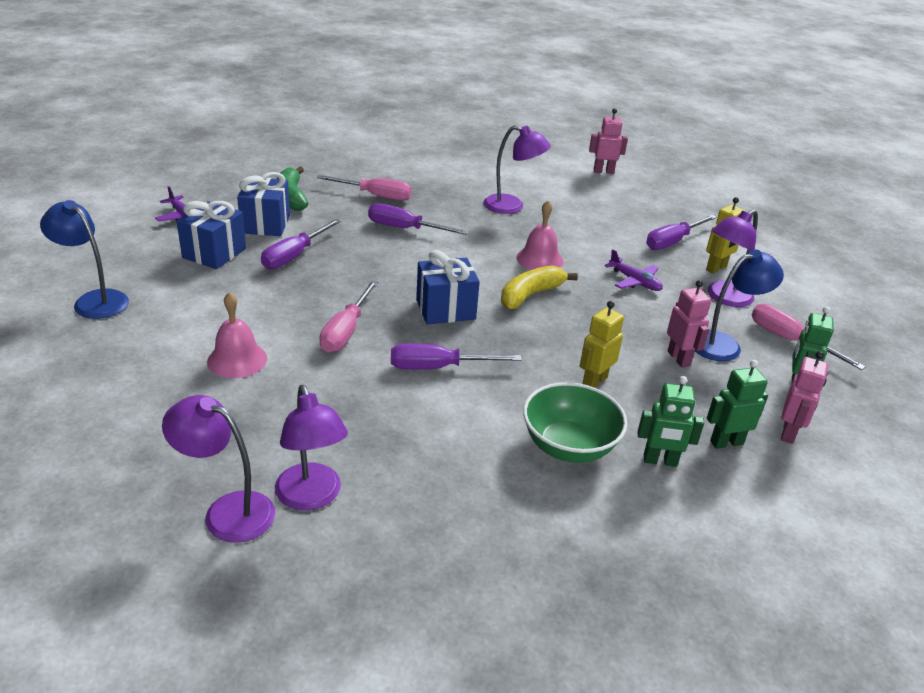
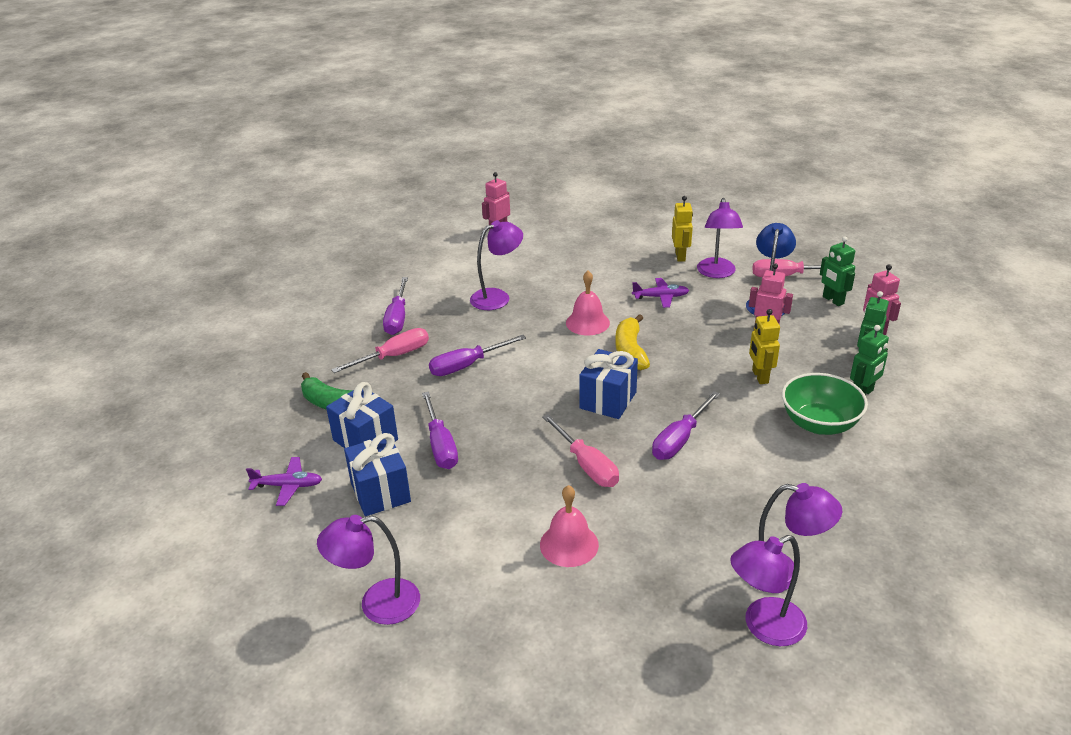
camera: 45 degrees left, 0 degrees up
blue lamp [40,200,129,319] -> purple lamp [317,515,420,625]
purple screwdriver [646,215,717,250] -> purple screwdriver moved to [383,277,408,335]

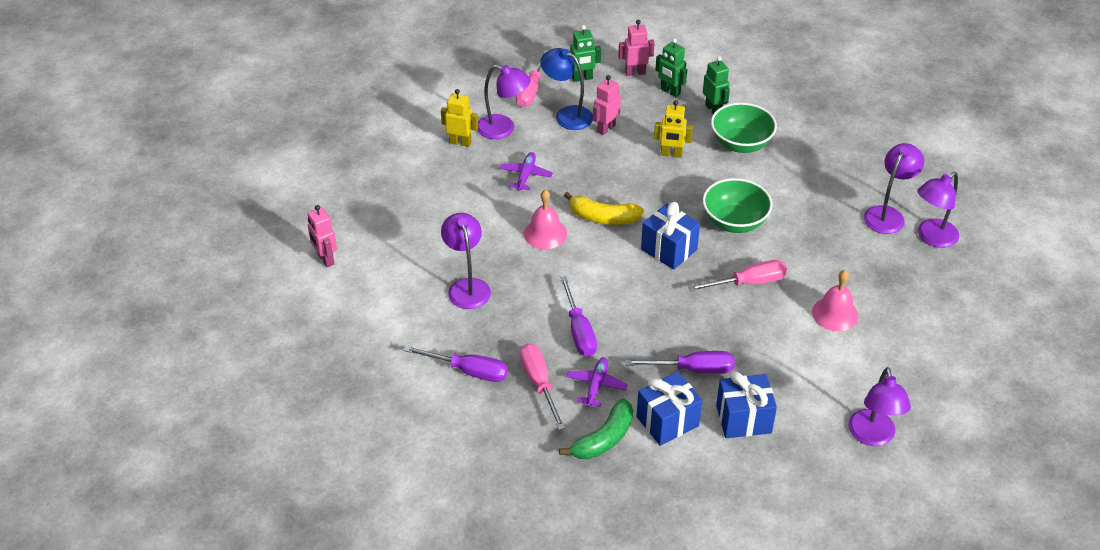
camera: 75 degrees left, 10 degrees up
purple plane [246,457,322,506] -> purple plane moved to [566,357,628,407]
purple screwdriver [652,391,720,460] -> green bowl [703,178,773,233]
purple lamp [730,535,807,646] -> purple lamp turned 60 degrees clockwise [917,172,959,248]

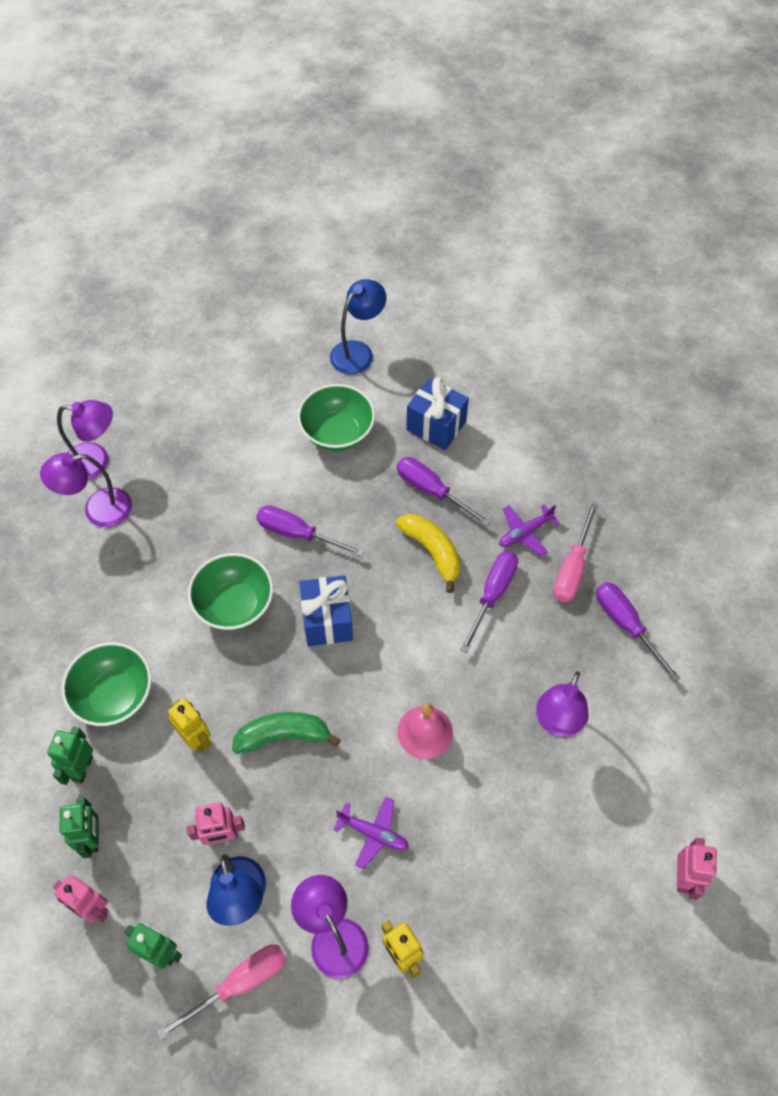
camera: 140 degrees left, 15 degrees up
purple plane [500,152,553,191] -> purple plane turned 120 degrees counterclockwise [333,797,409,869]
green banana [559,398,633,459] -> green banana moved to [232,712,341,754]
yellow banana [564,191,644,225] -> yellow banana moved to [396,514,461,593]
blue gift [636,372,702,446] -> none
pink screwdriver [688,260,787,291] -> purple screwdriver [256,505,364,557]
pink bell [812,270,858,331] -> none
purple lamp [848,367,911,446] -> blue lamp [330,279,387,374]
none -> green bowl [297,384,375,451]

